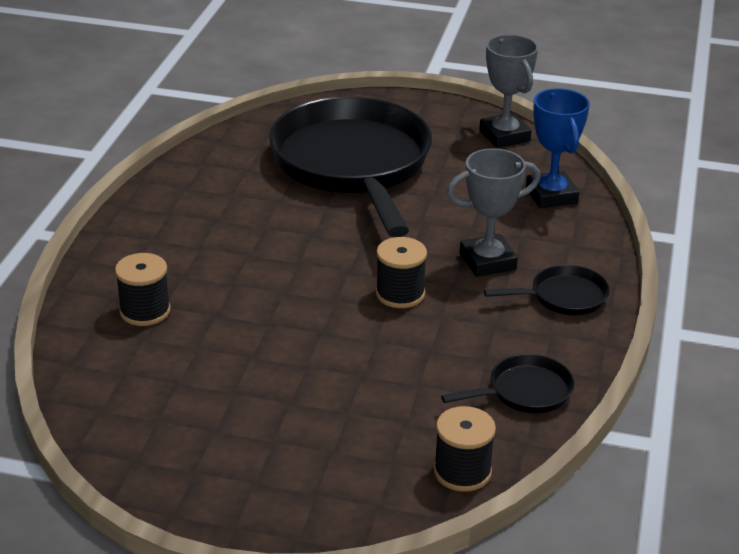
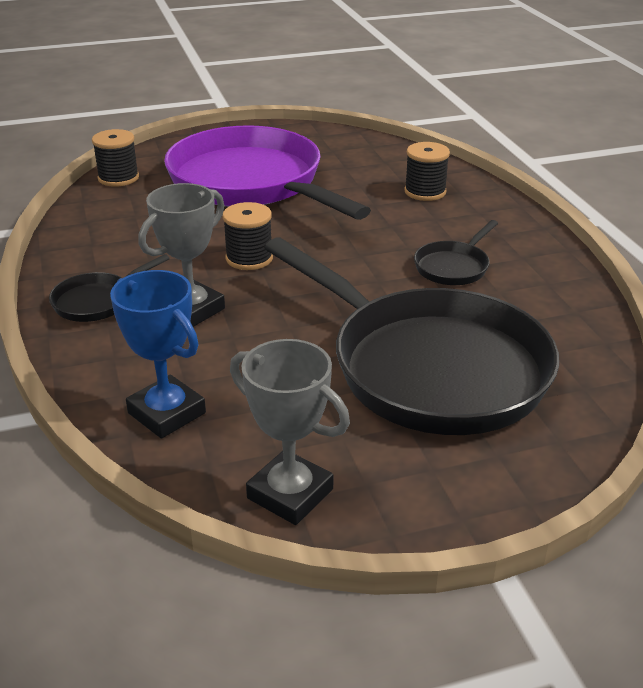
camera: 150 degrees right, 0 degrees up
black pan [441,354,574,413] -> black pan moved to [414,220,498,285]
none -> purple pan [164,125,371,220]

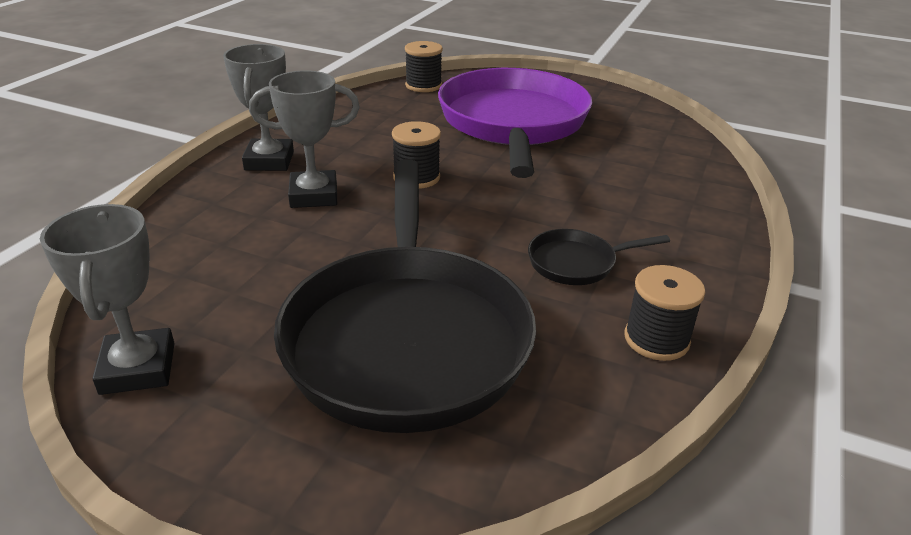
camera: 40 degrees right, 0 degrees up
black pan [49,254,170,322] -> grey trophy [223,44,294,171]
blue trophy [110,270,206,439] -> none
black spool [404,142,450,201] -> black spool moved to [624,265,706,361]

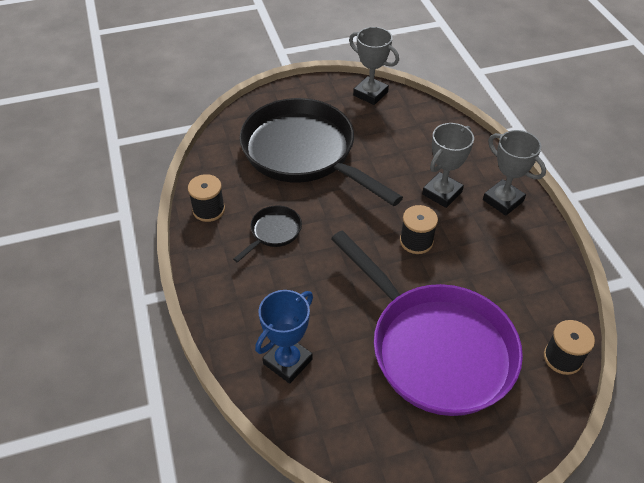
camera: 140 degrees right, 15 degrees up
none -> blue trophy [255,290,313,384]

